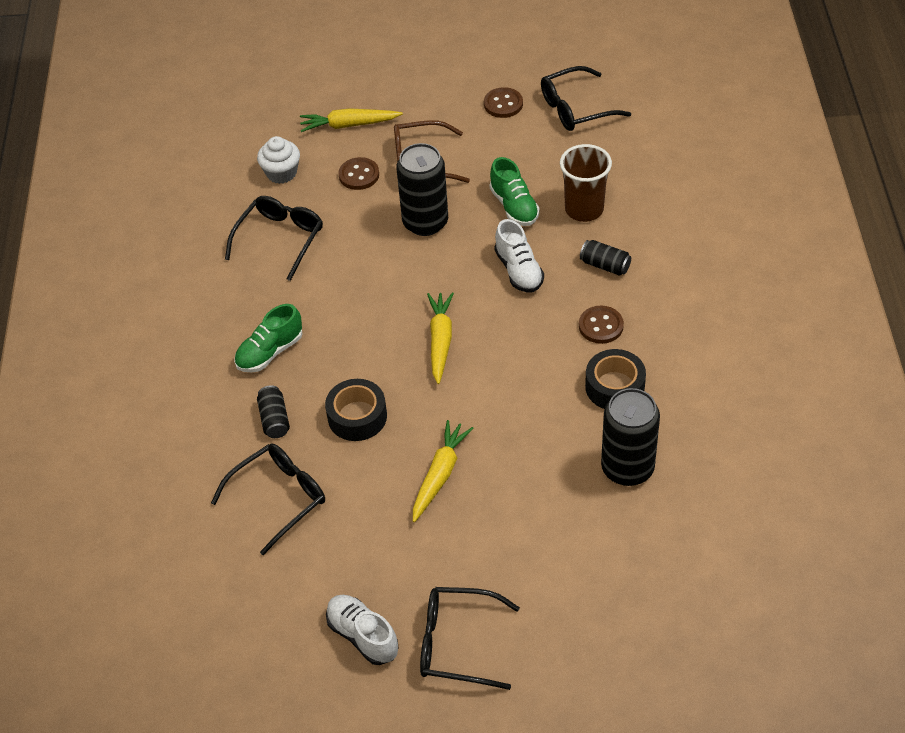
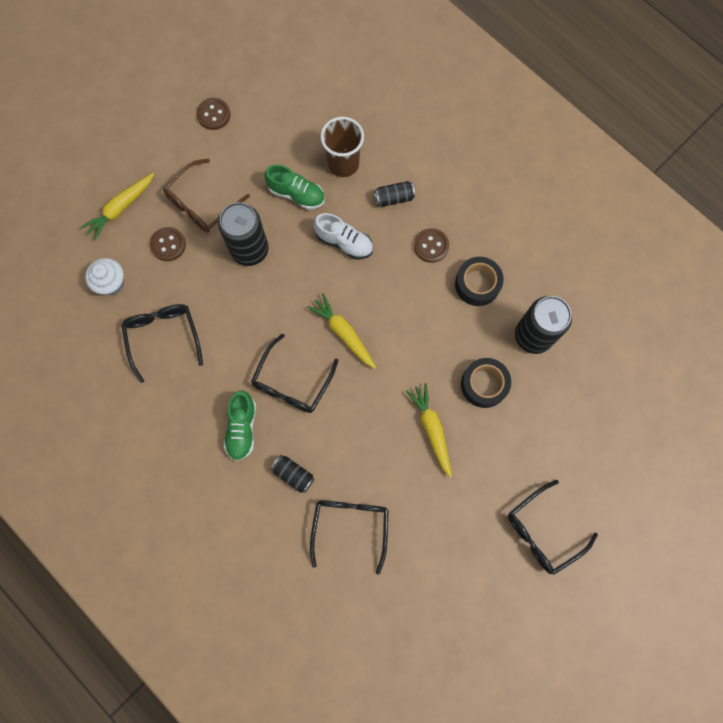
camera: 45 degrees left, 25 degrees up
black tape [325,379,387,441] -> black tape moved to [461,358,511,408]
white shoe [326,595,399,665] -> none
black glasses [541,66,631,131] -> black glasses moved to [251,334,339,413]

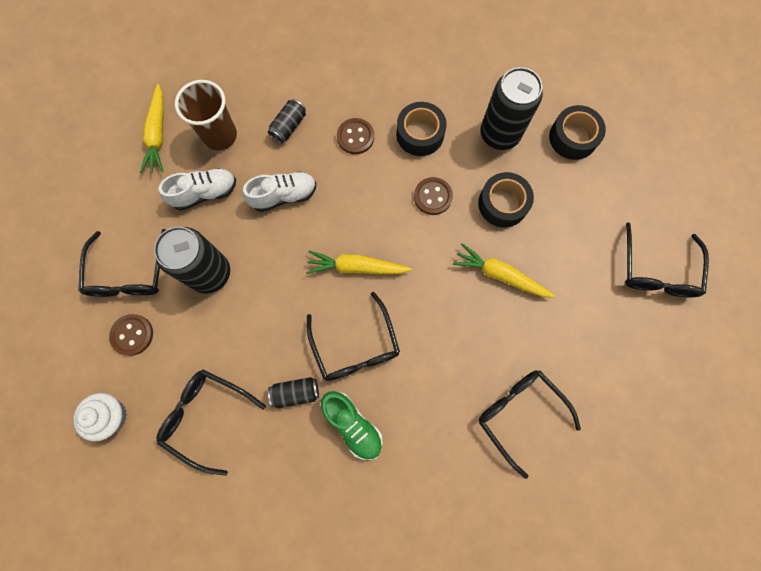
camera: 45 degrees left, 0 degrees up
yellow carrot [81,173,154,240] -> yellow carrot moved to [140,84,163,173]
brown glasses [163,159,250,232] -> black glasses [78,229,165,297]
brown button [196,98,231,130] -> brown button moved to [414,177,453,215]
green shoe [264,165,325,210] -> white shoe [159,168,236,211]
black can [271,455,314,493] -> black can moved to [268,377,319,408]
none -> black tape [549,105,606,160]

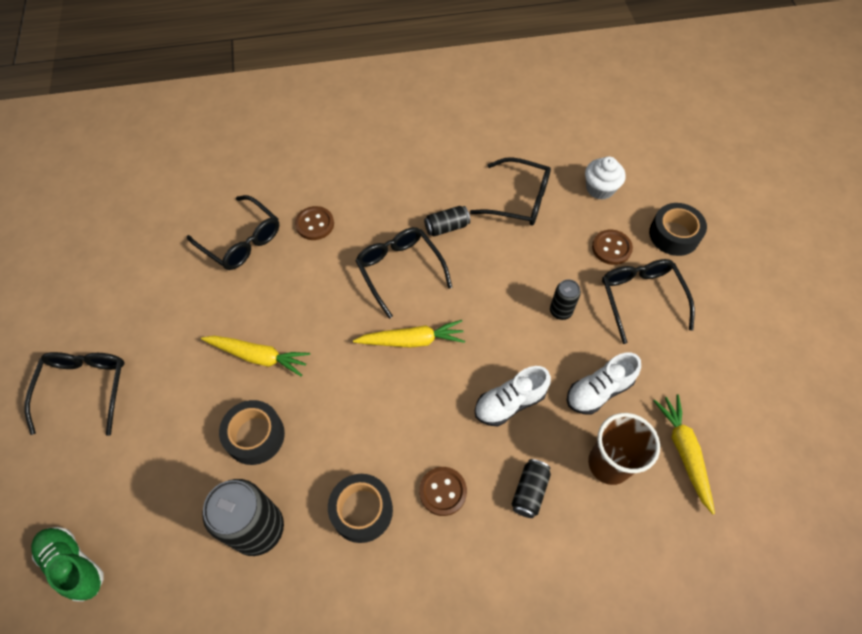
camera: 170 degrees right, 15 degrees down
black can [154,227,230,294] -> black can [550,279,581,320], size x0.51
green shoe [321,391,383,460] -> green shoe moved to [31,527,104,602]
brown button [414,177,453,215] -> brown button moved to [295,206,334,240]
black tape [549,105,606,160] -> black tape moved to [649,203,707,256]

